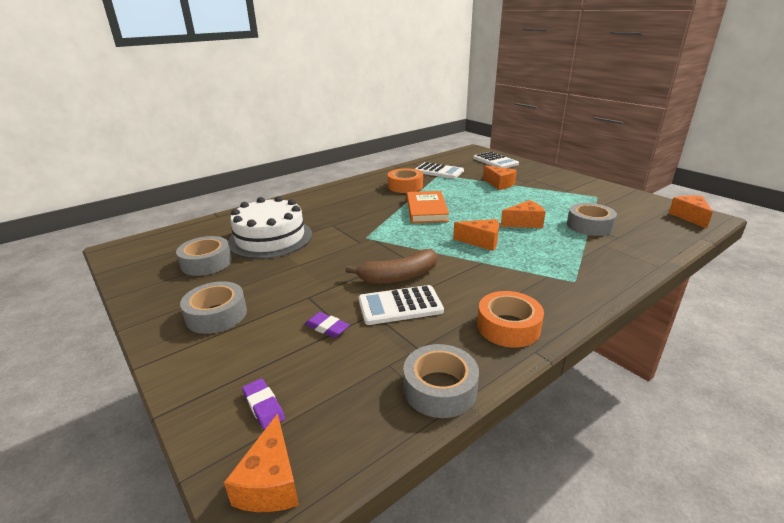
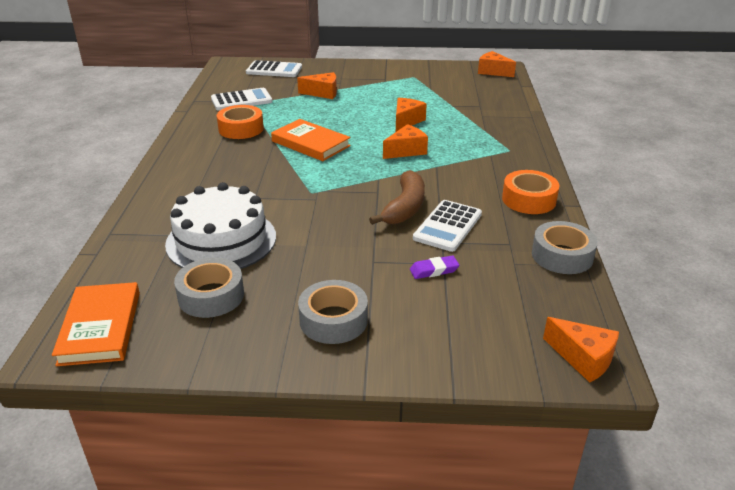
camera: 50 degrees left, 5 degrees up
purple eraser [242,378,285,430] -> none
grey tape [567,203,617,236] -> none
none -> orange book [52,282,140,366]

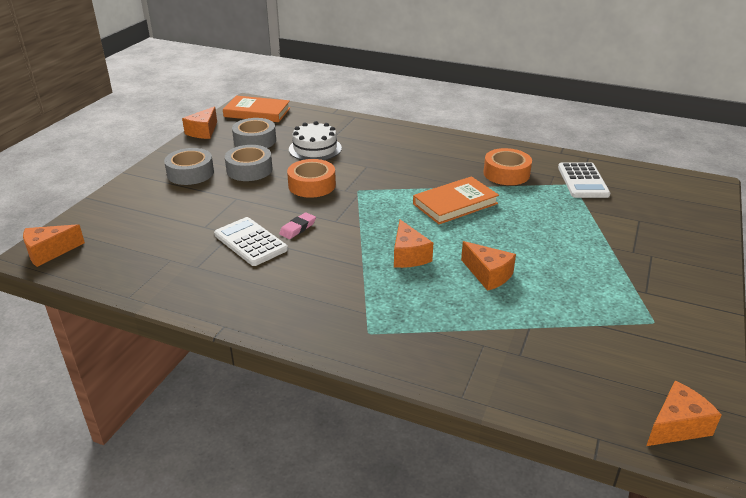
camera: 110 degrees right, 0 degrees up
white cake [165,182,276,269] -> white cake [289,121,342,160], size x0.66
white calculator [246,60,302,77] -> none
orange cheese [297,72,337,99] -> orange cheese moved to [182,106,217,139]
brown banana [369,170,425,225] -> pink eraser [279,212,316,239]
purple eraser [410,255,459,279] -> none
orange tape [502,170,559,214] -> orange tape moved to [287,159,336,198]
grey tape [532,221,598,274] -> grey tape moved to [225,145,273,181]

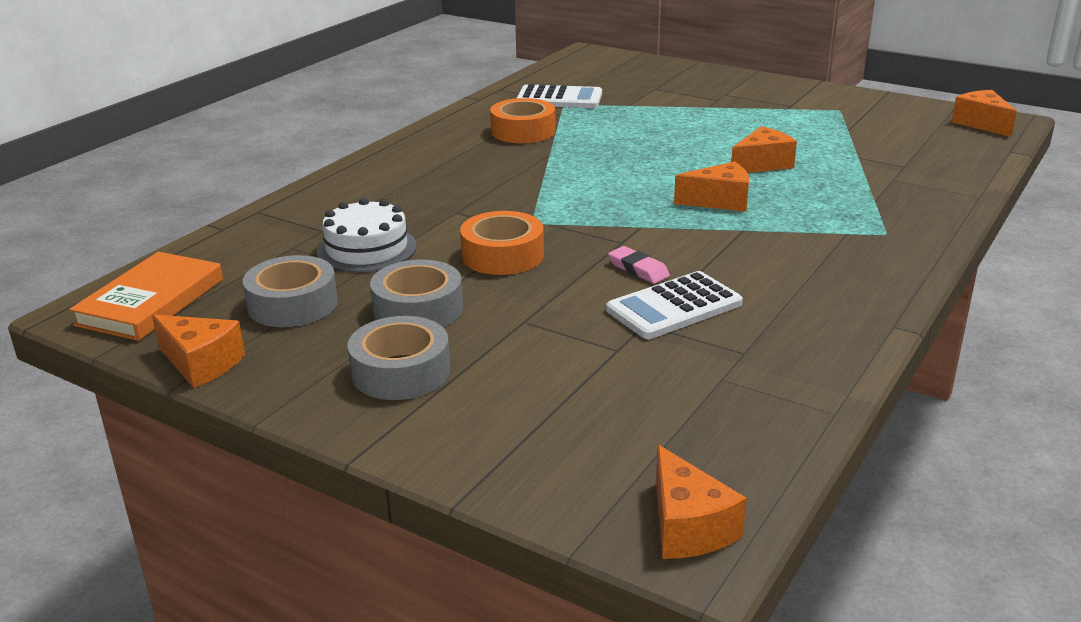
camera: 80 degrees left, 5 degrees down
orange book [413,176,499,224] -> none

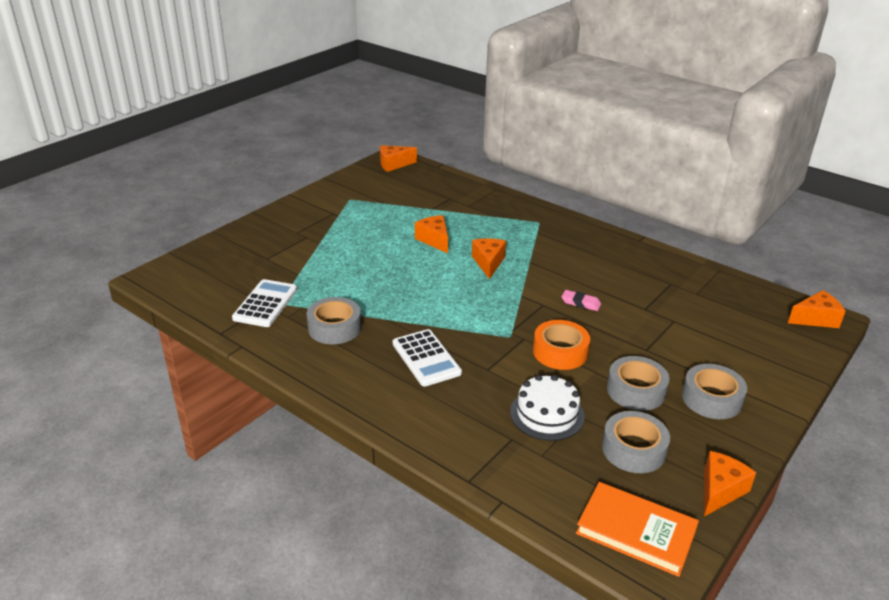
camera: 85 degrees left, 5 degrees up
orange tape [490,98,555,143] -> grey tape [307,297,361,344]
white calculator [606,271,743,339] -> white calculator moved to [393,329,462,387]
pink eraser [608,246,670,284] -> pink eraser turned 60 degrees clockwise [562,290,601,311]

